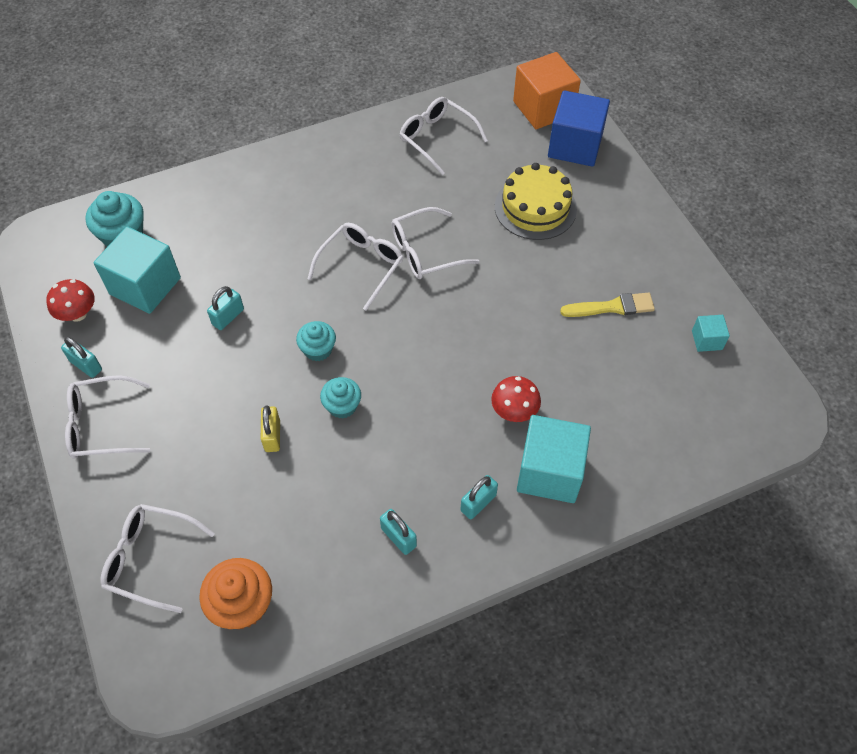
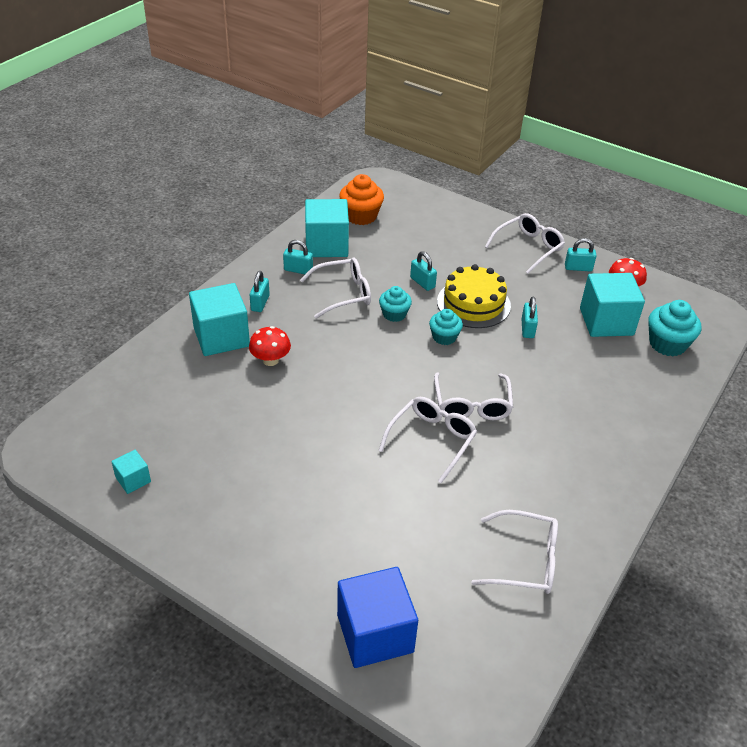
camera: 145 degrees right, 15 degrees down
white glasses [100,504,215,613] -> white glasses moved to [300,257,371,318]
yellow padlock [261,405,280,452] -> turquoise padlock [410,251,437,291]
yellow cake [495,163,577,240] -> yellow cake moved to [437,264,511,328]
orange cube [513,52,581,129] -> none
yellow brush [560,293,655,317] -> none
none -> turquoise cube [305,199,349,257]

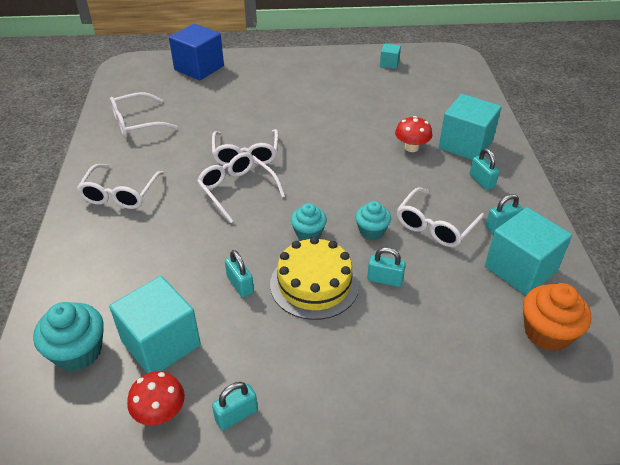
camera: 145 degrees right, 0 degrees up
white glasses [485,213,565,274] -> white glasses moved to [77,164,164,209]

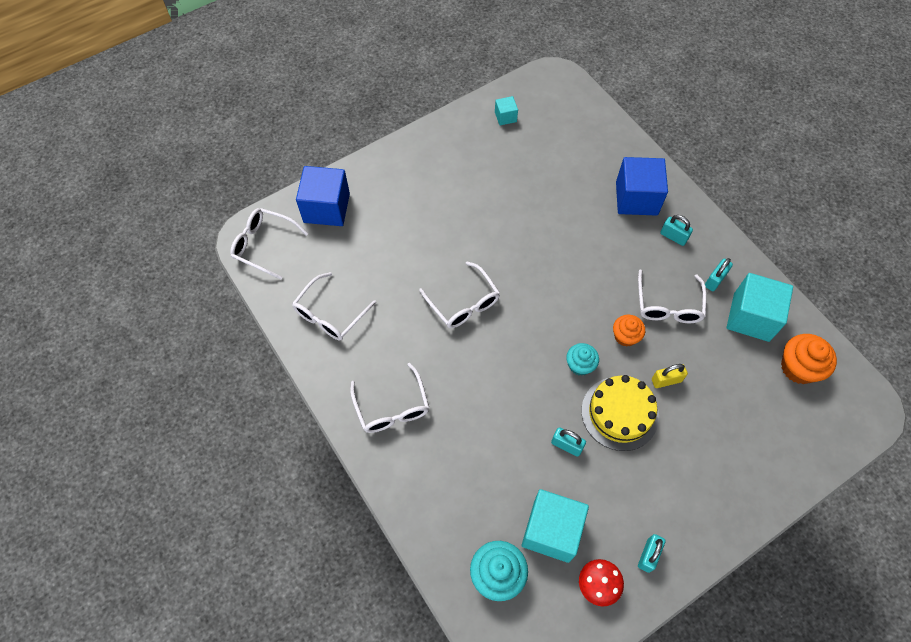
camera: 30 degrees left, 20 degrees up
white glasses [197,152,285,223] -> white glasses moved to [230,208,308,280]
turquoise cupcake [355,201,391,240] -> orange cupcake [613,315,645,347]
turquoise padlock [367,247,406,287] -> yellow padlock [652,364,688,388]
red mushroom [395,116,432,152] -> none
turquoise cube [439,94,501,160] -> blue cube [616,157,668,216]

